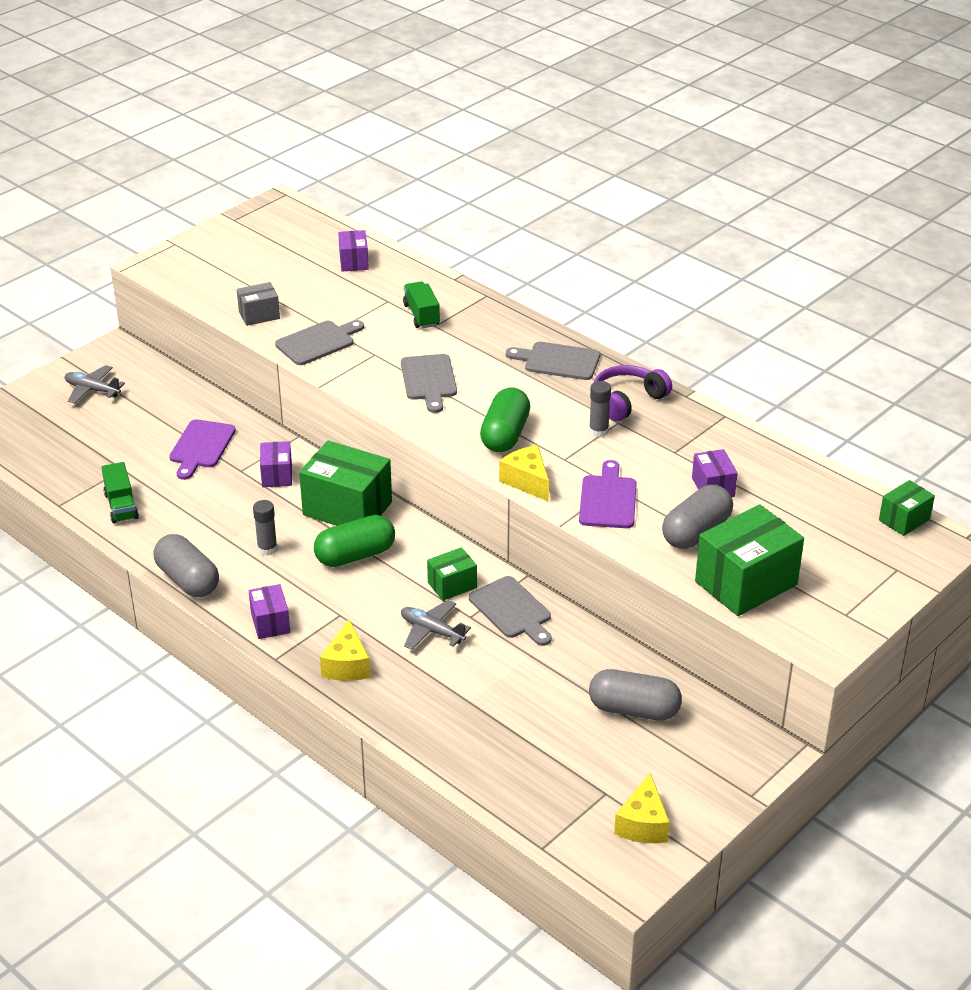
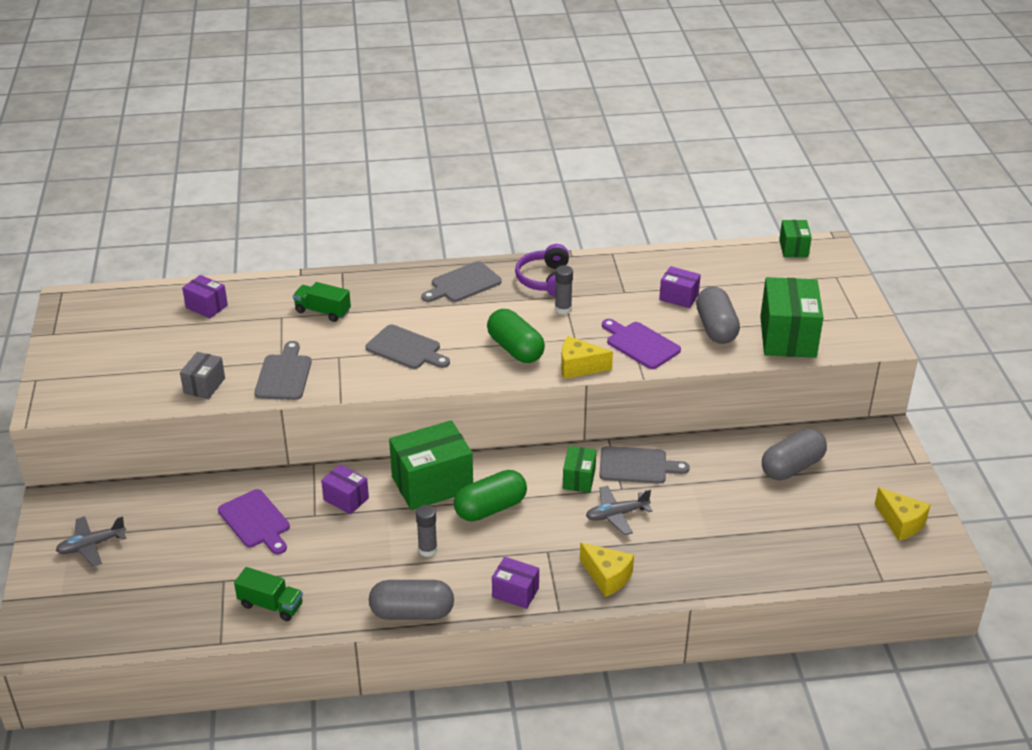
camera: 50 degrees left, 0 degrees up
green capsule [314,515,395,567] -> green capsule turned 45 degrees clockwise [454,470,527,522]

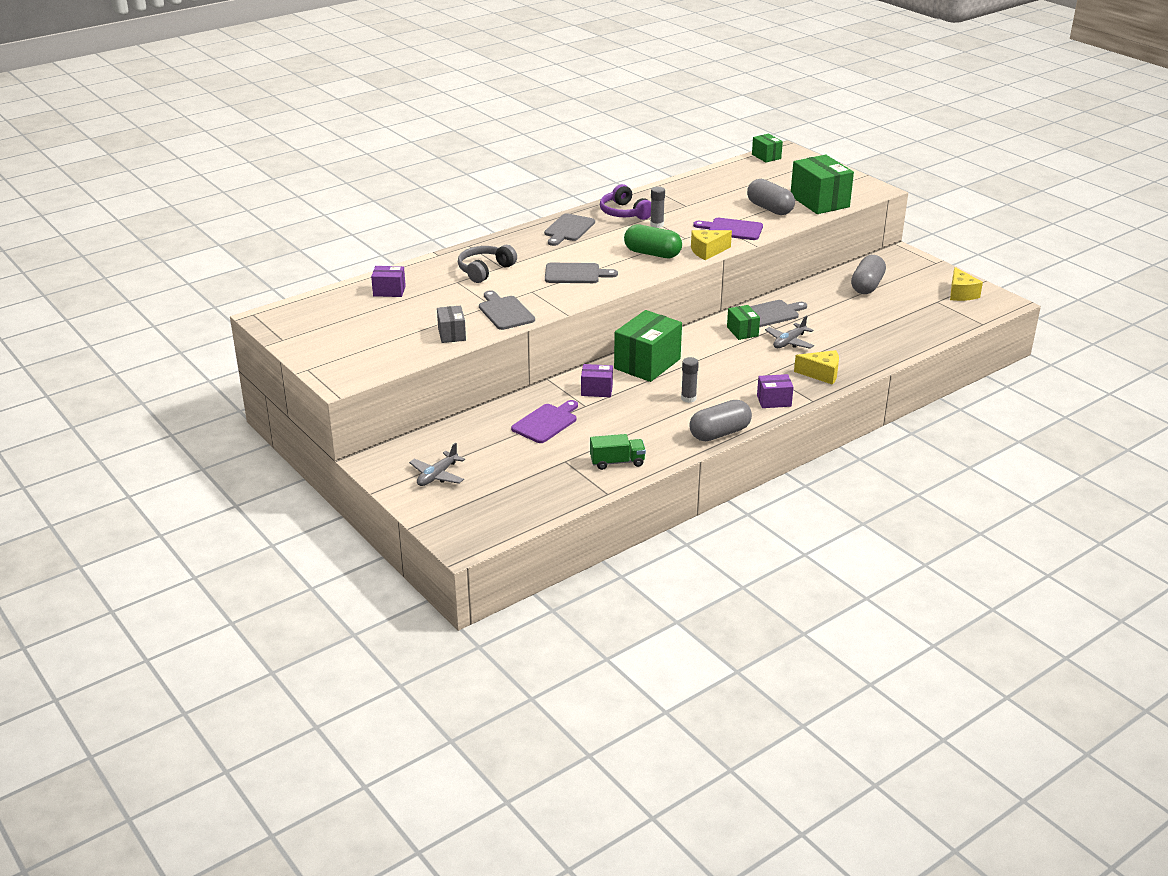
camera: 30 degrees left, 5 degrees down
purple cutting board [218,489,290,554] -> purple cutting board turned 75 degrees counterclockwise [511,400,578,443]
green truck [293,282,351,322] -> grey headphones [458,245,517,283]
green capsule [454,470,527,522] -> none
purple box [659,266,701,308] -> none
yellow cheese [874,487,931,541] -> yellow cheese turned 60 degrees clockwise [950,267,983,301]

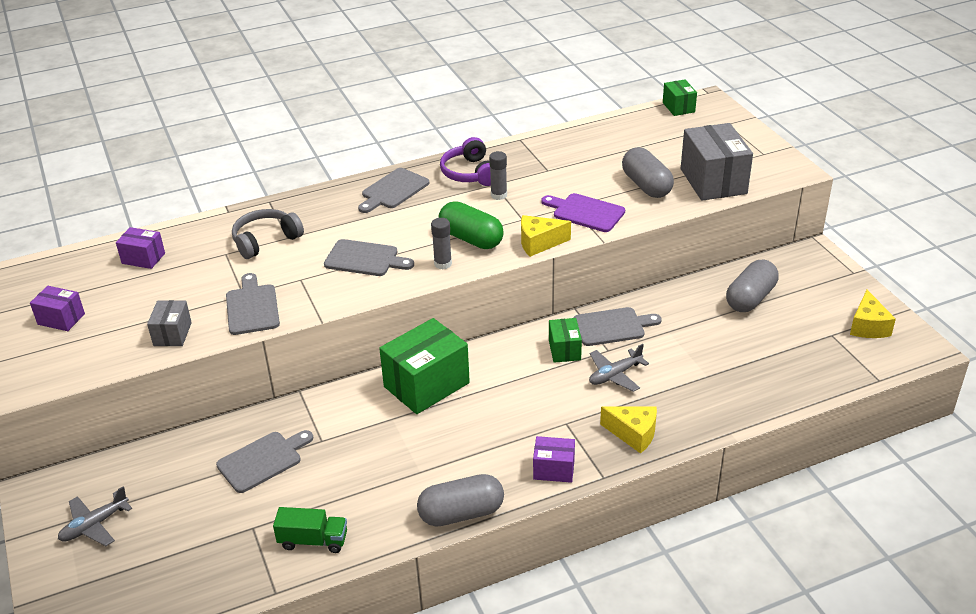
camera: 15 degrees right, 5 degrees up
purple cutting board [511,400,578,443] -> grey cutting board [216,430,313,493]
purple box [581,364,613,397] -> purple box moved to [30,286,85,331]
grey glue stick [681,357,699,403] -> grey glue stick moved to [431,218,452,269]
green box [791,155,854,214] -> grey box [681,123,753,201]

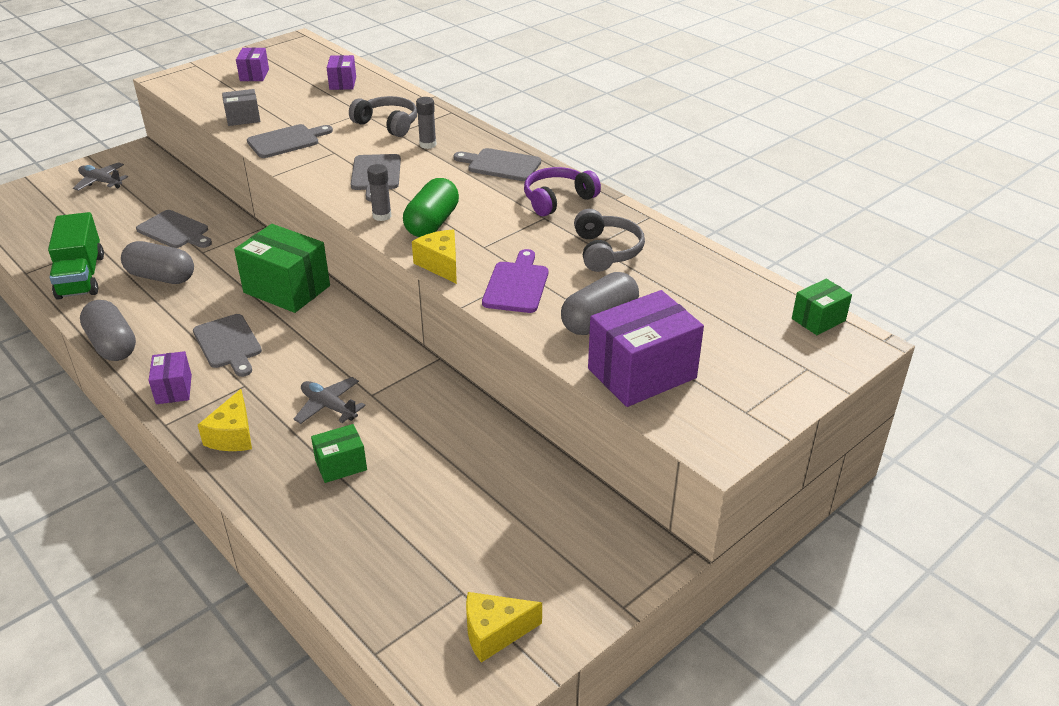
camera: 70 degrees right, 0 degrees up
green truck [273,507,347,553] -> green truck [48,212,104,299], size x1.58
grey glue stick [489,151,507,200] -> grey glue stick moved to [416,97,437,149]
green box [549,318,582,363] -> green box moved to [311,424,367,483]
grey cutting board [573,307,662,346] -> grey cutting board moved to [193,314,262,377]
grey box [681,123,753,201] -> purple box [588,290,704,407]
grey capsule [726,260,778,312] -> grey capsule moved to [121,241,194,284]
none -> grey headphones [574,209,645,272]

